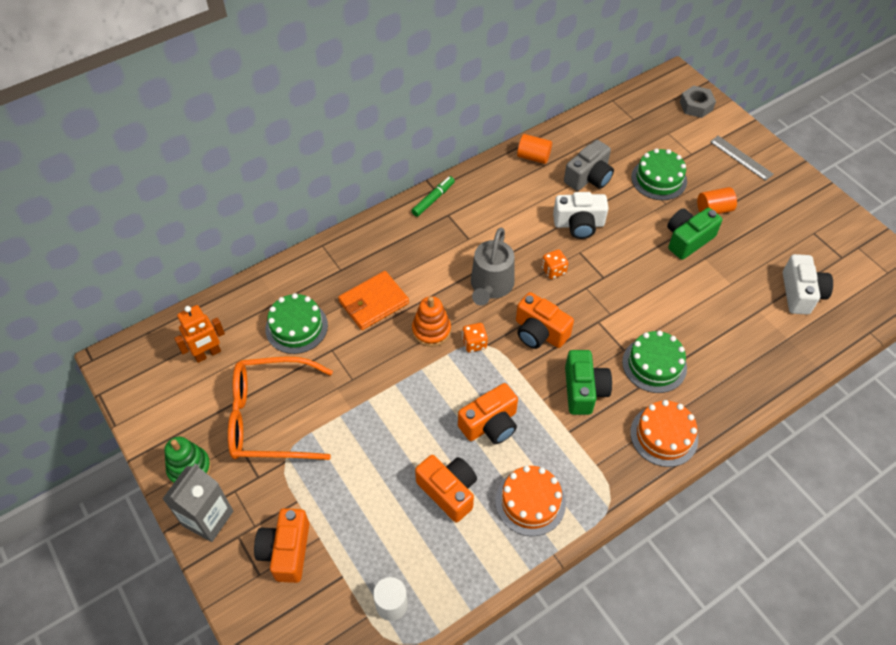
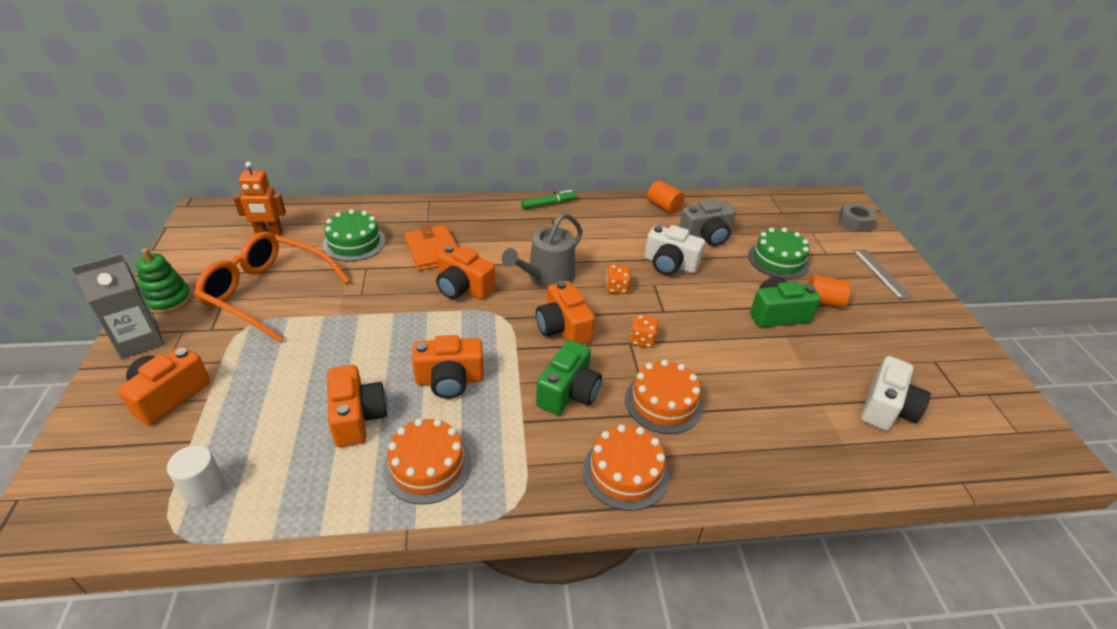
camera: 25 degrees right, 15 degrees down
orange wallet [338,271,409,330] -> orange wallet turned 75 degrees clockwise [404,225,457,271]
orange stacking toy [412,296,451,347] -> orange camera [436,245,496,300]
orange dice [462,323,488,352] -> orange dice moved to [630,315,659,348]
green cake [622,330,687,393] -> orange cake [625,360,703,434]

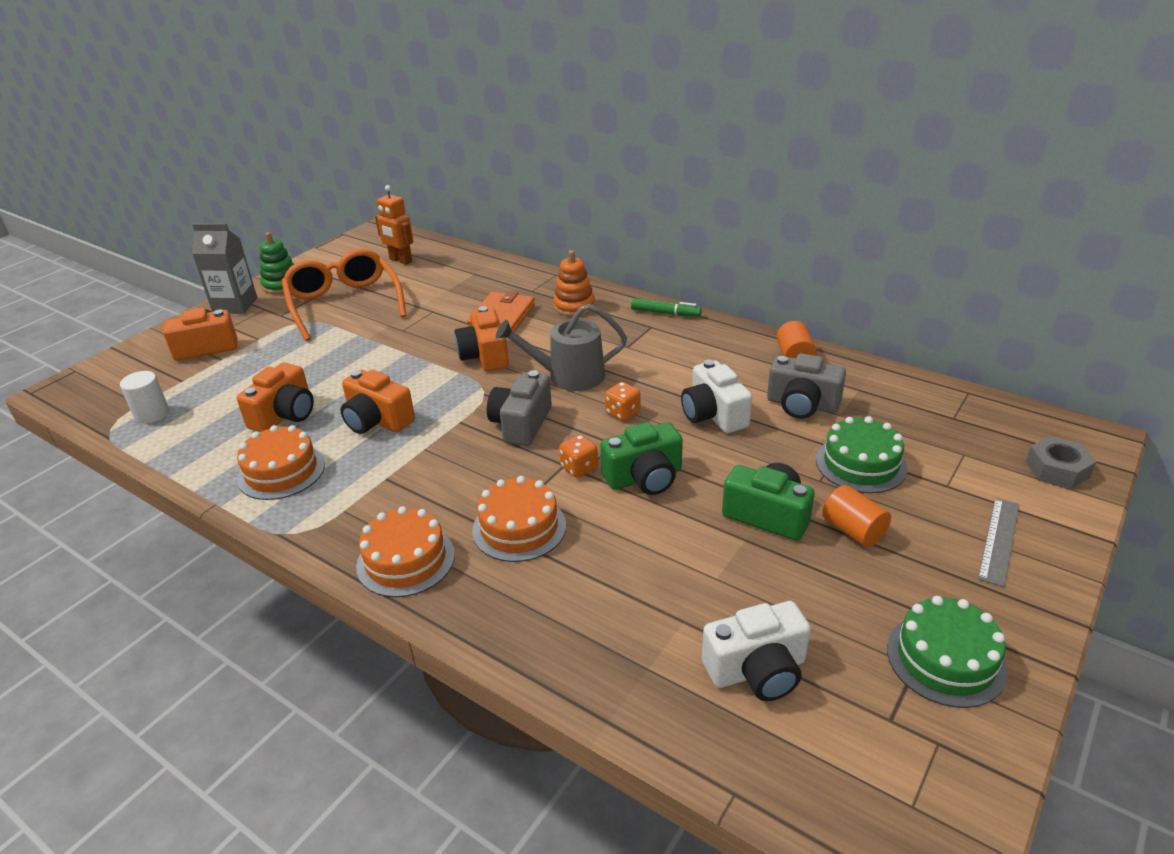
camera: 45 degrees right, 5 degrees down
green cake [322,209,386,261] -> green cake moved to [887,596,1008,708]
orange camera [536,281,595,345] -> grey camera [487,370,552,446]
green camera [536,340,602,415] -> green camera moved to [600,422,683,495]
none -> orange stacking toy [553,250,595,316]

